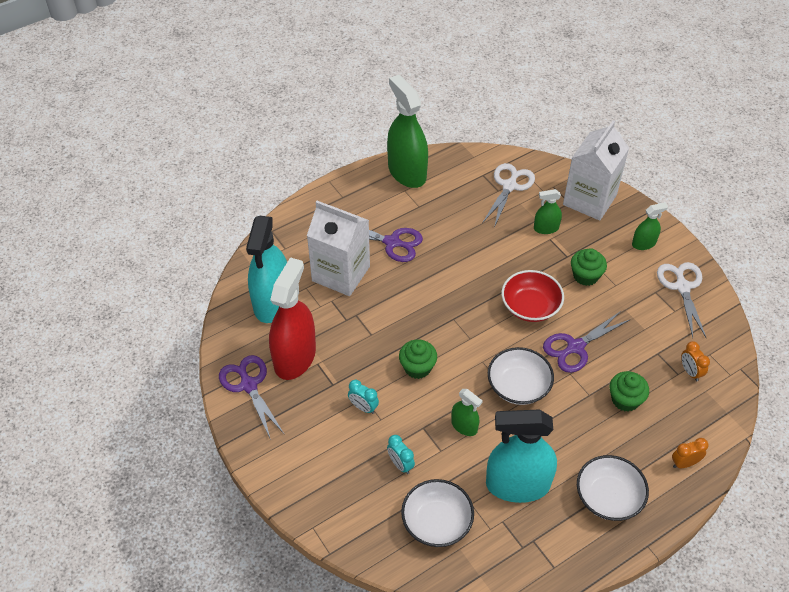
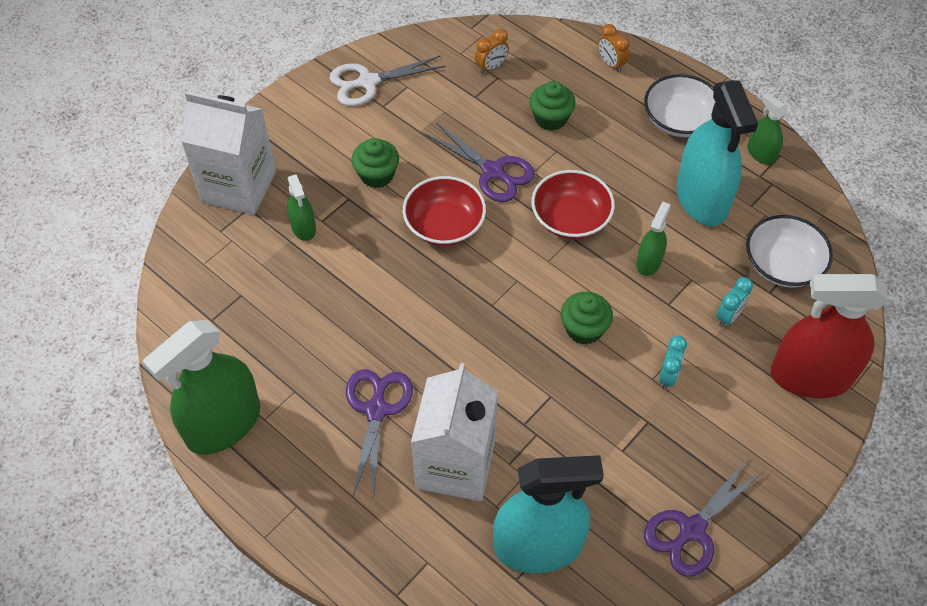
camera: 105 degrees left, 5 degrees up
red spray bottle [269,257,316,380] -> red spray bottle moved to [770,274,888,398]
white scissors [482,163,535,228] -> none
white bowl [487,347,554,405] -> red bowl [532,170,615,239]
green spray bottle [632,203,668,250] -> green spray bottle moved to [747,93,787,165]

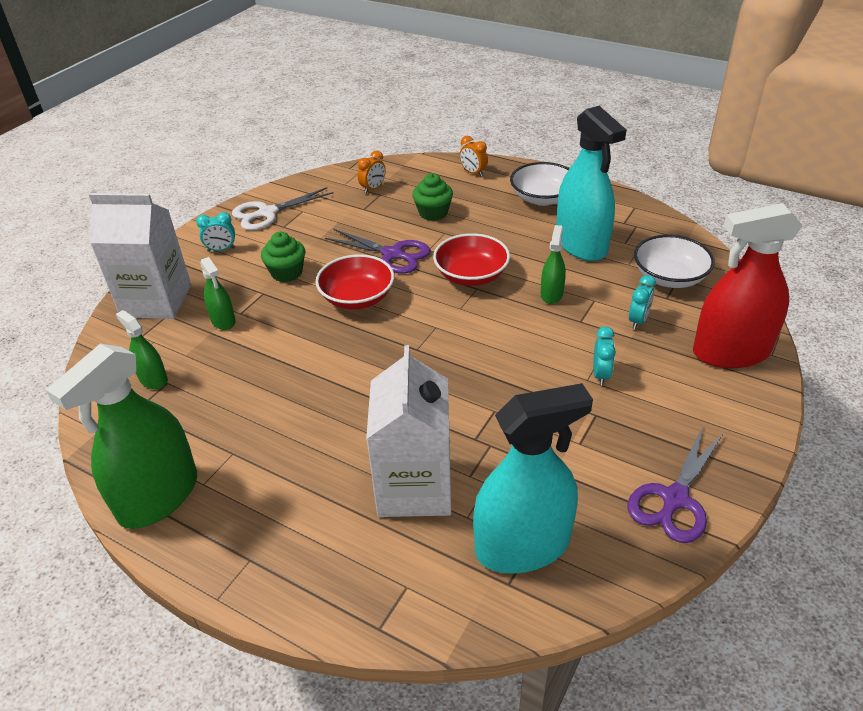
camera: 10 degrees left, 15 degrees down
purple scissors [346,369,413,499] -> none
green cupcake [561,292,613,344] -> none
green spray bottle [747,93,787,165] -> green spray bottle moved to [116,310,168,389]
none -> turquoise clock [196,212,235,252]

